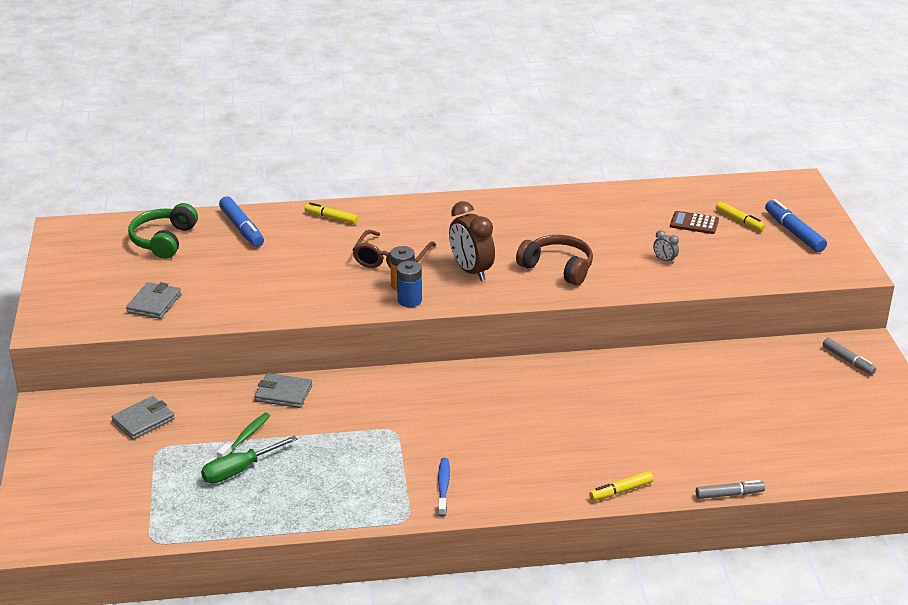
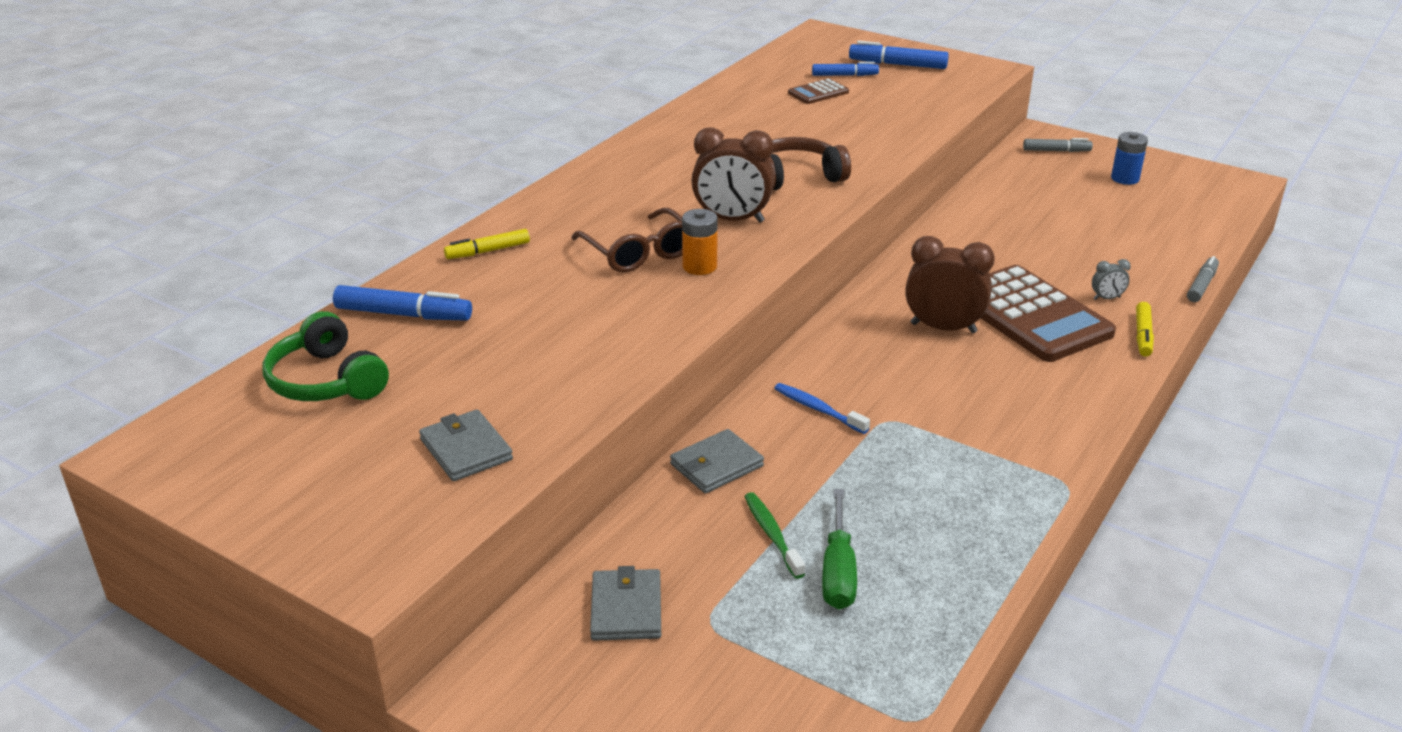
camera: 50 degrees left, 0 degrees up
blue battery [397,261,422,307] -> blue battery moved to [1111,132,1148,185]
blue toothbrush [438,458,450,517] -> blue toothbrush moved to [774,383,870,434]
grey clock [653,230,679,264] -> grey clock moved to [1092,259,1131,300]
yellow marker [716,201,765,231] -> blue marker [812,62,879,76]
none -> brown clock [905,236,995,333]
none -> brown calculator [981,265,1116,362]

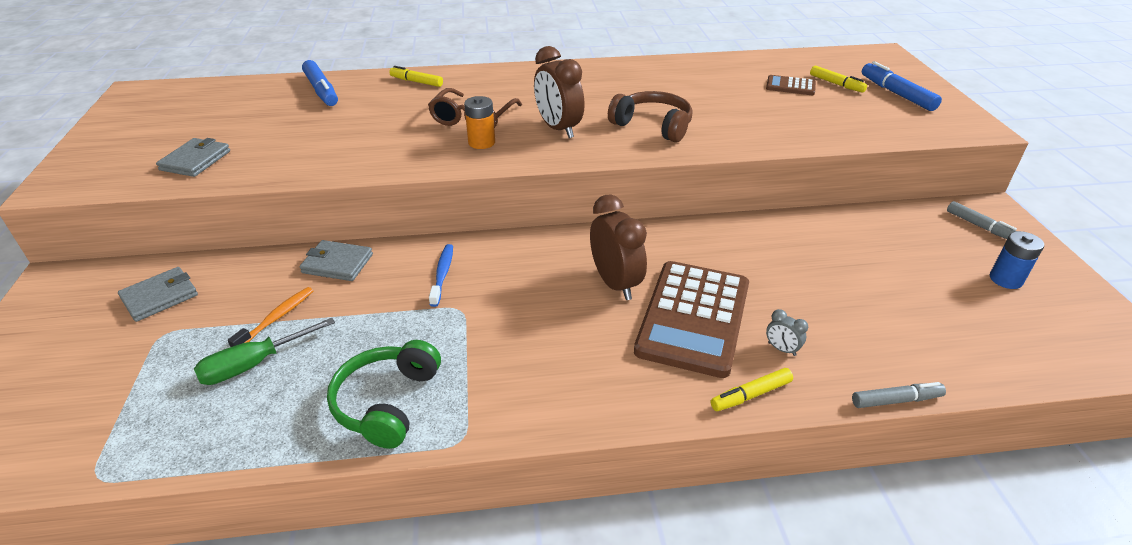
camera: 50 degrees right, 5 degrees up
green headphones [263,311,389,401] -> green headphones moved to [327,340,441,449]
green toothbrush [744,492,805,579] -> orange toothbrush [228,287,313,347]
blue marker [812,62,879,76] -> yellow marker [810,66,867,93]

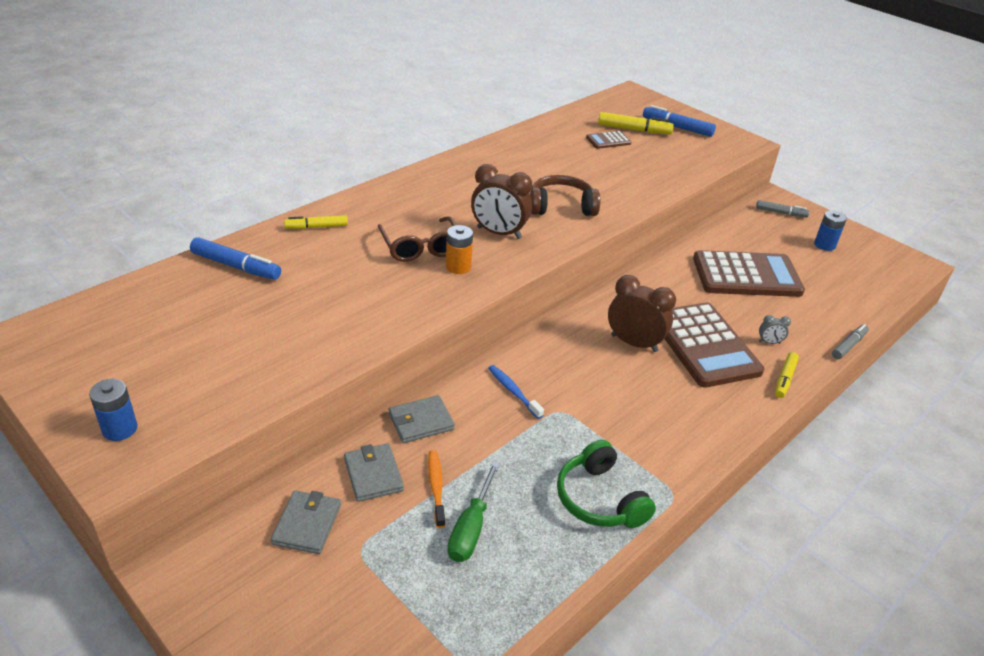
camera: 40 degrees left, 0 degrees up
grey wallet [156,138,230,177] -> grey wallet moved to [344,443,404,502]
yellow marker [810,66,867,93] -> yellow marker [598,112,674,134], size x1.50
none -> blue battery [89,379,138,441]
none -> brown calculator [693,250,805,297]

